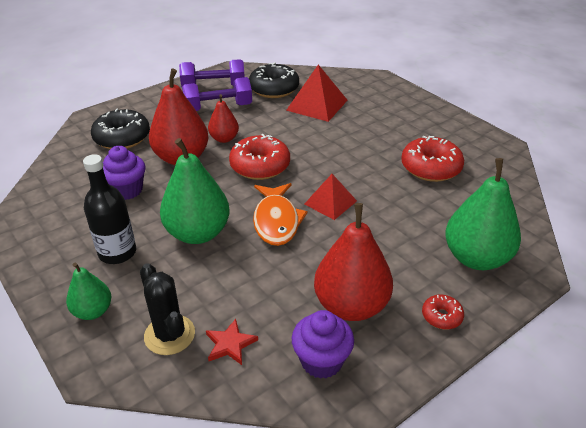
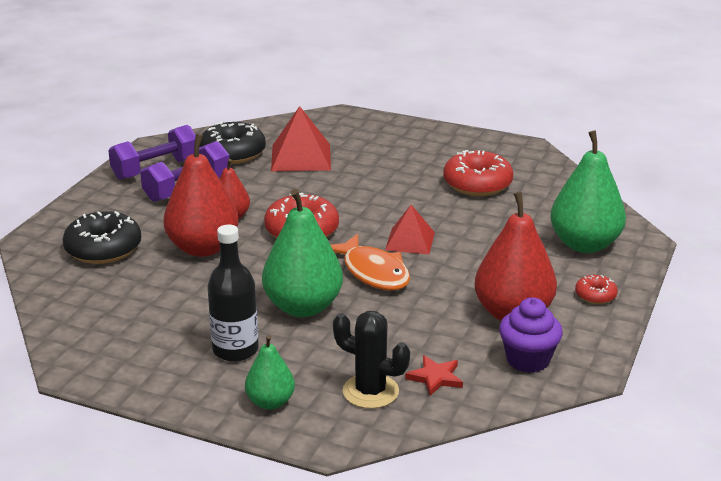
camera: 30 degrees left, 10 degrees down
purple cupcake [103,146,145,200] -> none

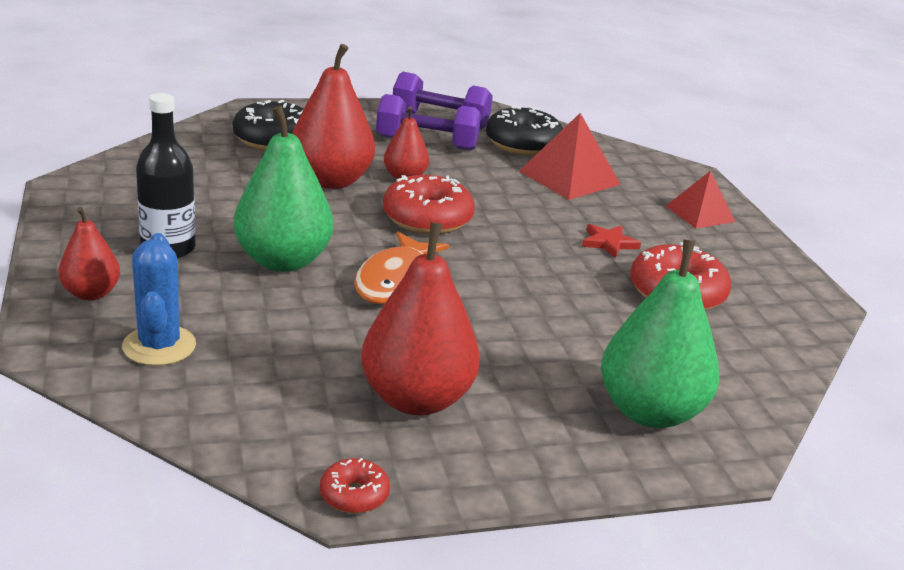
camera: 50 degrees right, 0 degrees up
green pear [245,335,295,410] -> red pear [58,207,120,300]
black cactus [333,311,410,409] -> blue cactus [122,233,196,366]
red pyramid [385,205,435,254] -> red pyramid moved to [666,171,735,229]
red star [405,355,463,396] -> red star moved to [582,224,641,259]
purple cupcake [499,297,563,373] -> none
red donut [575,275,618,304] -> red donut moved to [320,458,390,514]

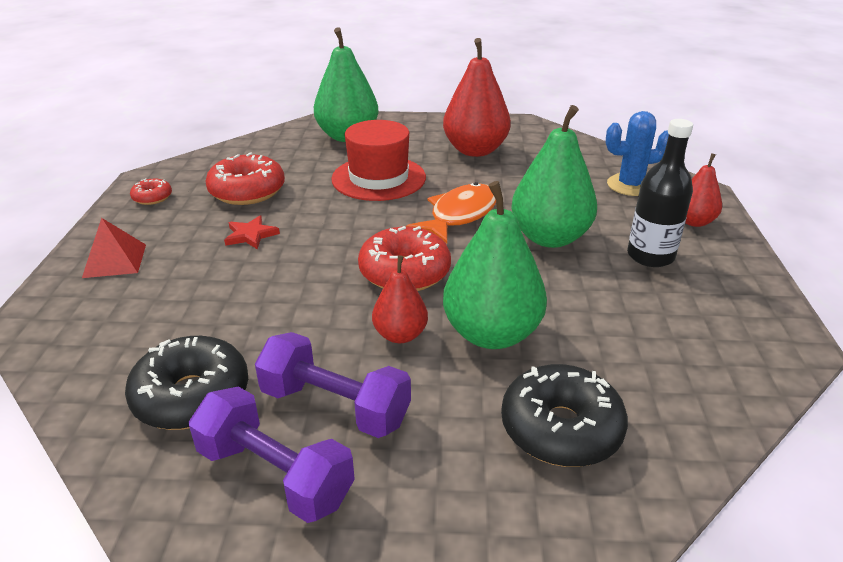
camera: 160 degrees left, 5 degrees up
blue cactus [122,233,196,366] -> blue cactus turned 75 degrees clockwise [606,111,669,196]
red pear [292,44,375,189] -> green pear [443,181,547,349]
red donut [320,458,390,514] -> red donut moved to [130,178,172,205]
red pyramid [519,113,621,200] -> none
none -> red hat [331,120,426,201]

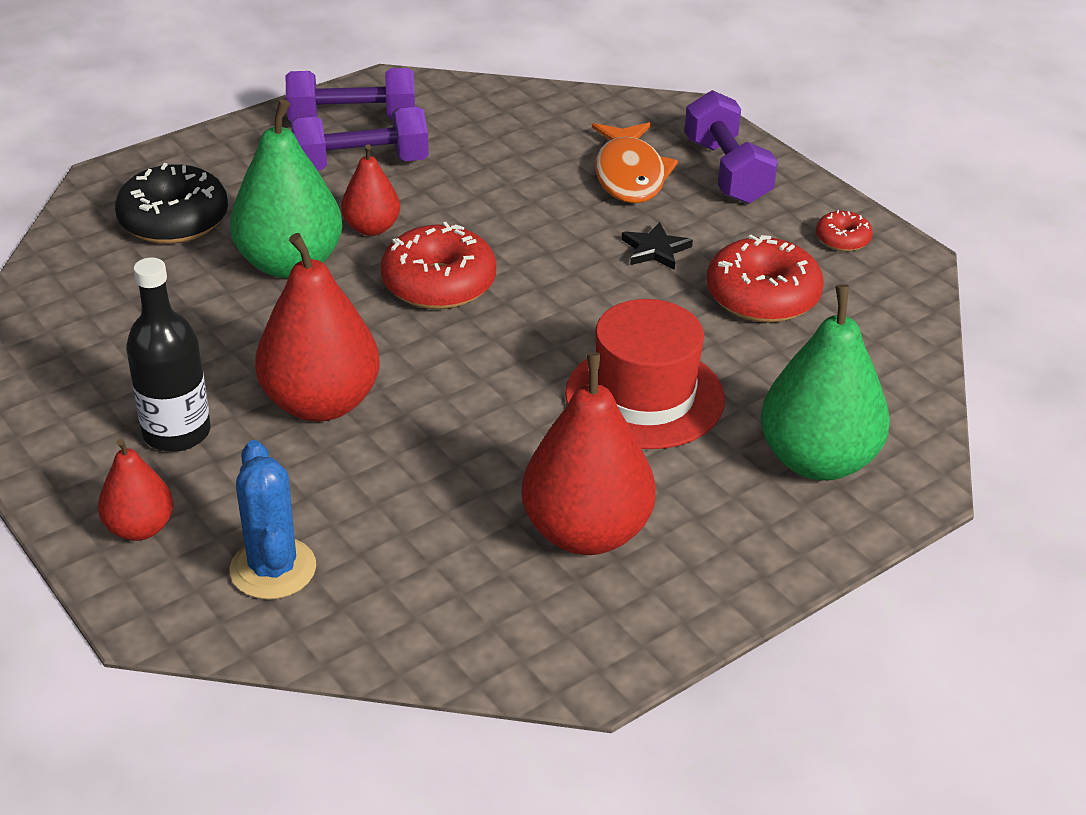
camera: 140 degrees right, 5 degrees up
red pyramid [82,218,146,278] -> purple dumbbell [684,90,778,204]
black donut [125,336,248,430] -> none
red star [224,216,280,250] -> black star [621,222,693,270]
orange fish [406,182,496,244] -> orange fish moved to [592,122,678,203]
green pear [511,105,597,248] -> red pear [255,233,380,422]
blue cactus [606,111,669,196] -> blue cactus turned 60 degrees counterclockwise [230,440,316,599]

